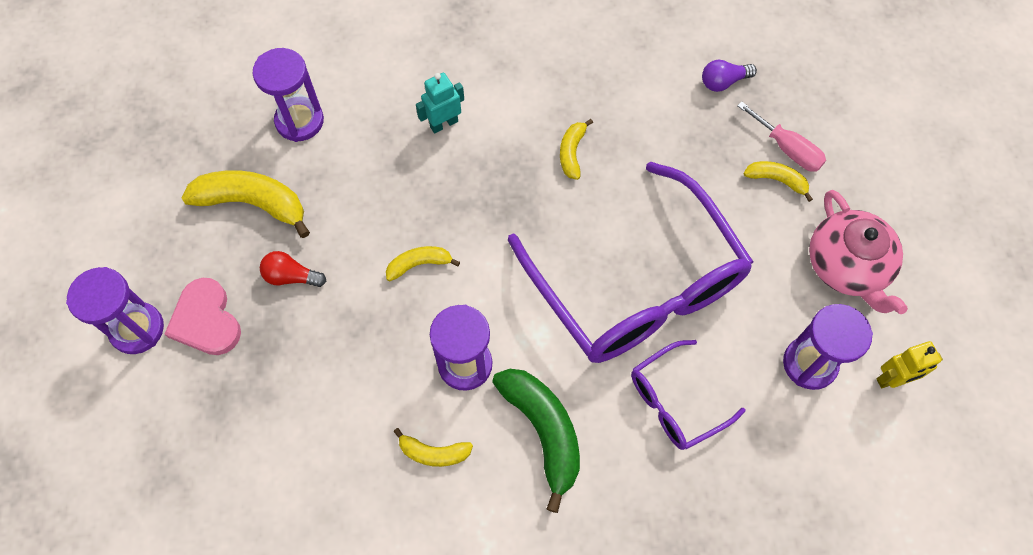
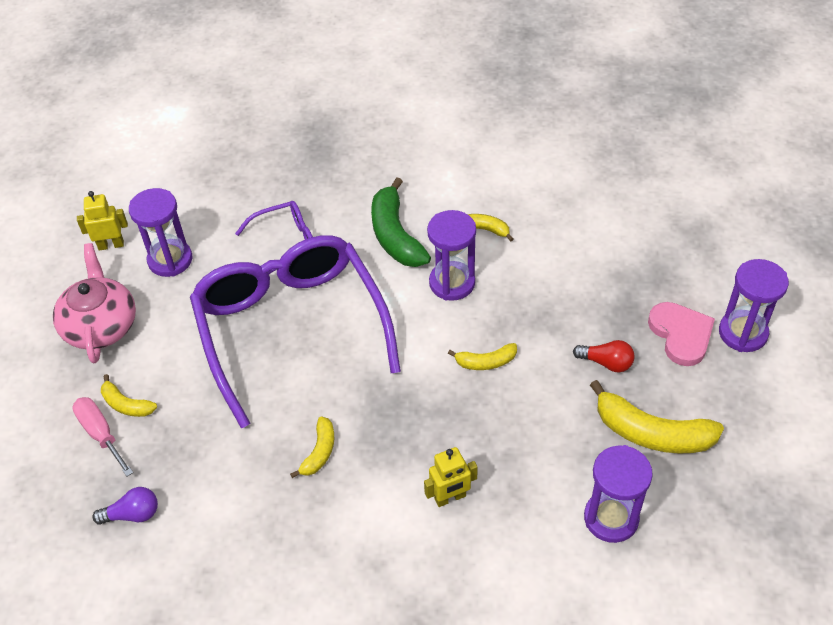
camera: 170 degrees left, 15 degrees down
turquoise robot [416,73,464,134] -> yellow robot [424,447,478,507]

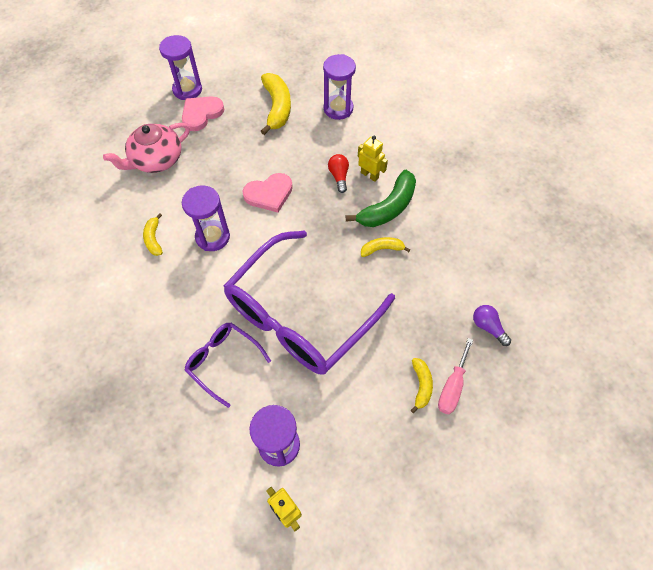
camera: 120 degrees left, 10 degrees up
pink teapot [53,243,136,363] -> pink teapot moved to [103,123,190,173]
green banana [371,177,431,267] -> green banana moved to [346,170,416,227]
yellow banana [448,343,517,370] -> pink heart [242,173,293,213]
red light bulb [573,340,635,372] -> red light bulb moved to [328,154,349,193]

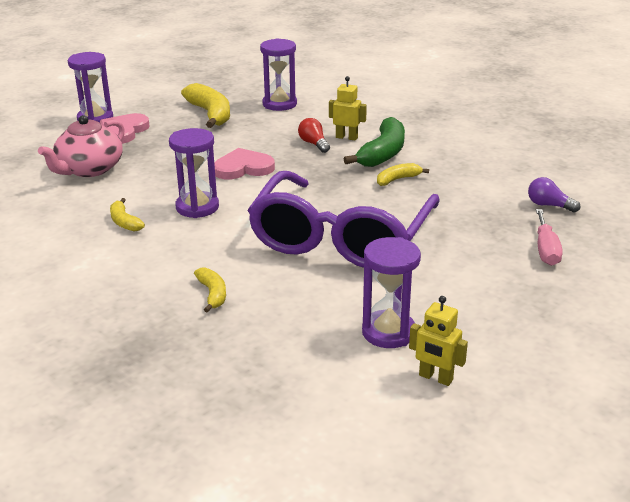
camera: 20 degrees left, 30 degrees down
purple glasses [185,322,271,408] -> none
pink heart [242,173,293,213] -> pink heart turned 150 degrees counterclockwise [214,148,275,180]
yellow banana [411,358,433,413] -> yellow banana moved to [194,268,226,313]

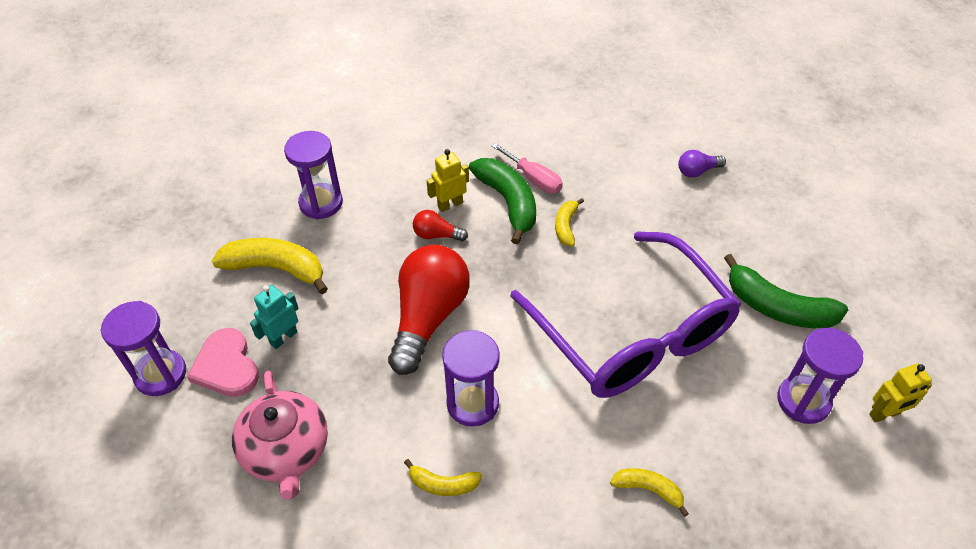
camera: 50 degrees left, 20 degrees up
pink heart [214,148,275,180] -> red light bulb [388,244,470,375]
pink screwdriver [536,209,563,266] -> pink screwdriver moved to [492,143,563,194]
none -> turquoise robot [250,285,299,349]
none -> green banana [724,254,848,329]

